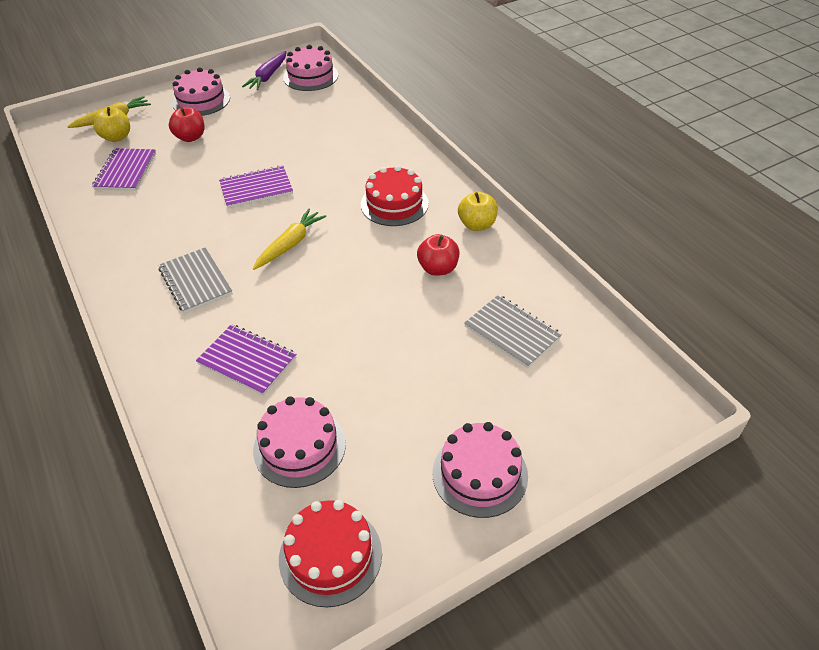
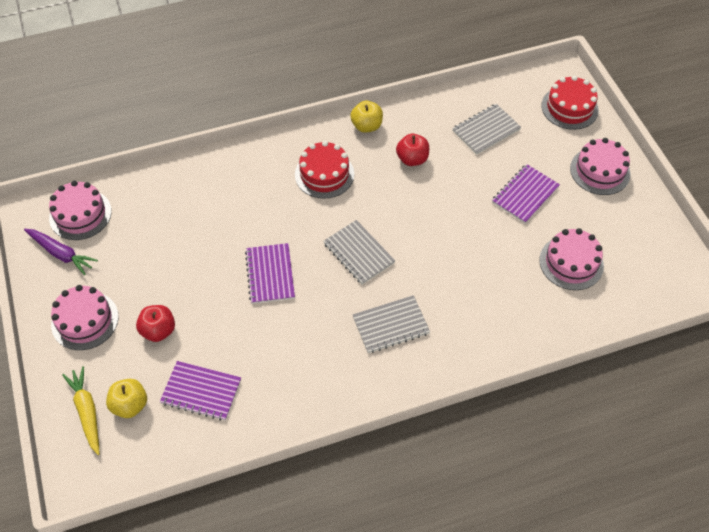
camera: 80 degrees left, 10 degrees up
purple notebook [196,324,296,396] -> purple notebook moved to [492,164,560,223]
yellow carrot [253,208,326,270] -> grey notebook [323,220,395,285]
red cake [279,500,382,607] -> red cake moved to [541,76,599,130]

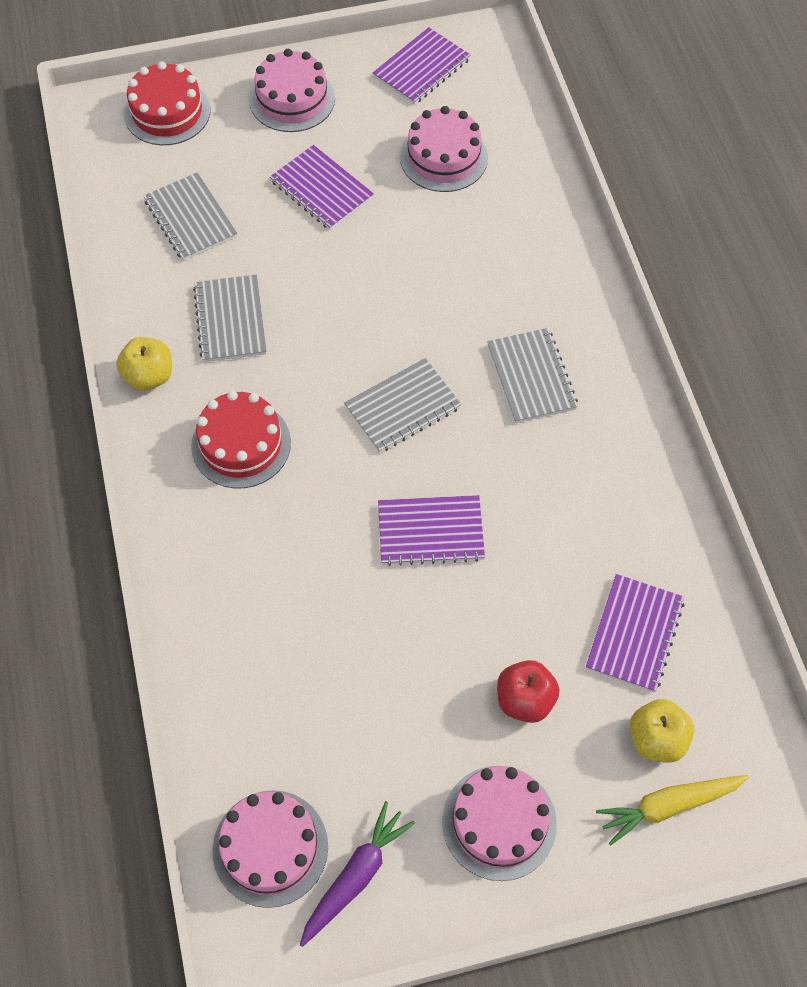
camera: 85 degrees left, 5 degrees up
red apple [396,134,429,166] -> grey notebook [193,274,267,362]
none -> purple notebook [373,27,471,105]

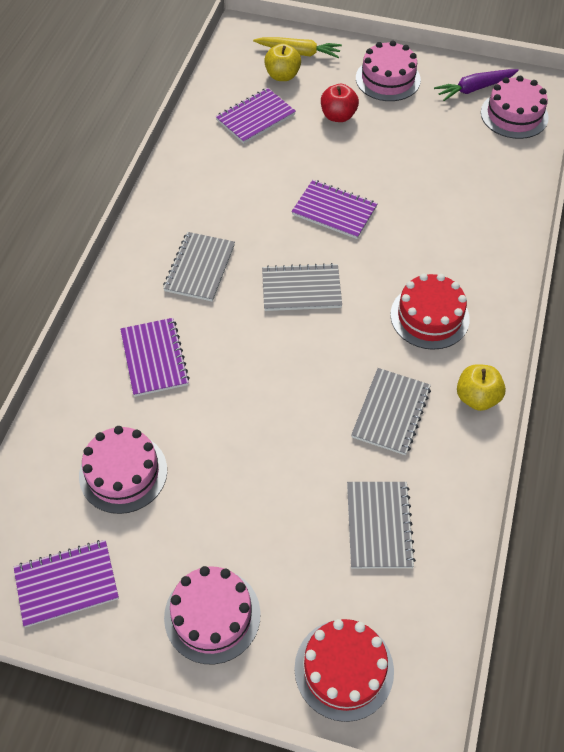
camera: 150 degrees left, 5 degrees down
purple notebook [270,145,374,230] -> purple notebook moved to [120,318,190,397]

